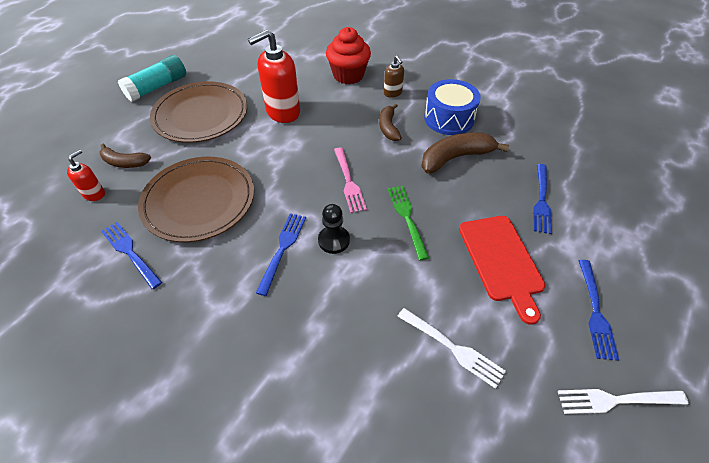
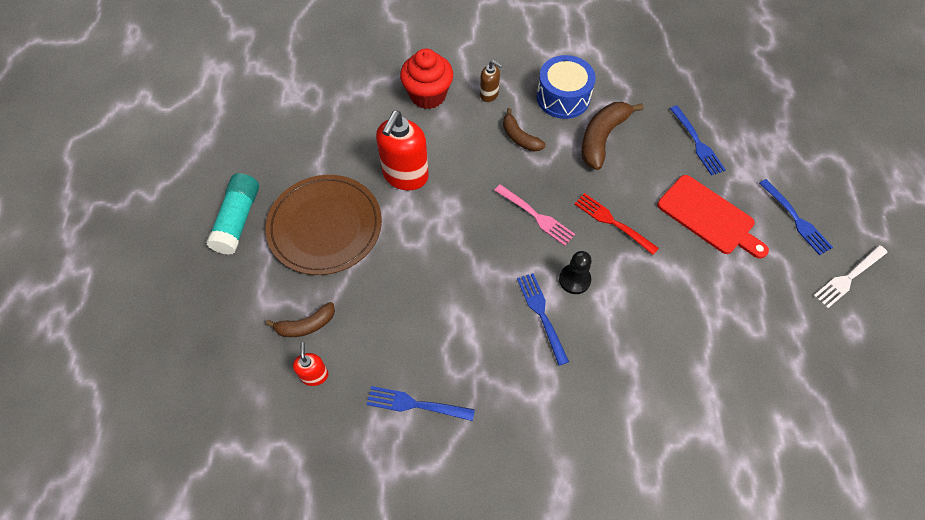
camera: 35 degrees left, 10 degrees up
brown plate [138,157,254,242] -> none
green fork [388,186,429,260] -> red fork [574,193,659,255]
white fork [397,308,506,389] -> none

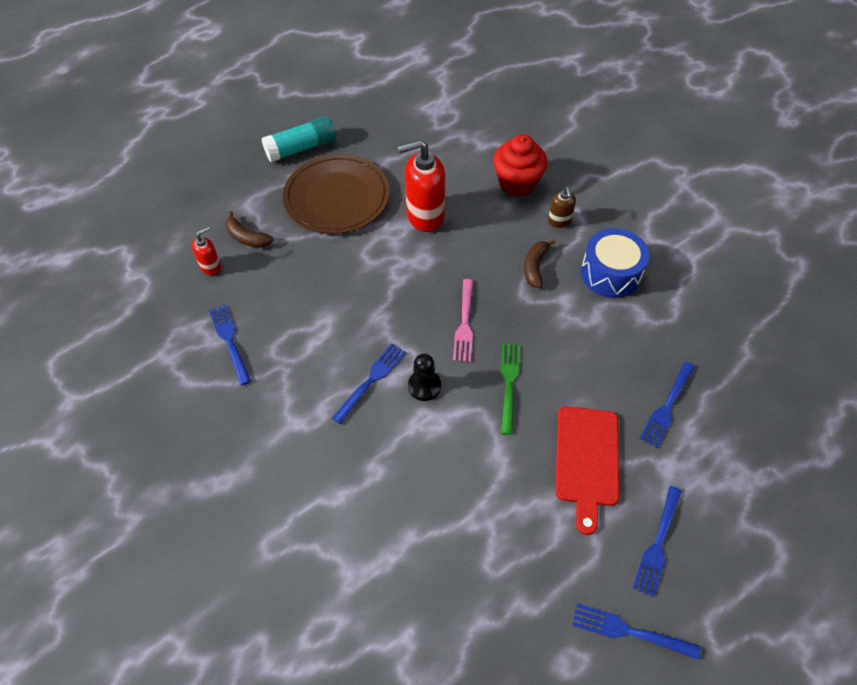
camera: 55 degrees right, 5 degrees down
red fork [574,193,659,255] -> green fork [501,343,520,435]
brown banana [581,102,644,170] -> none
white fork [813,245,888,309] -> blue fork [573,603,700,660]

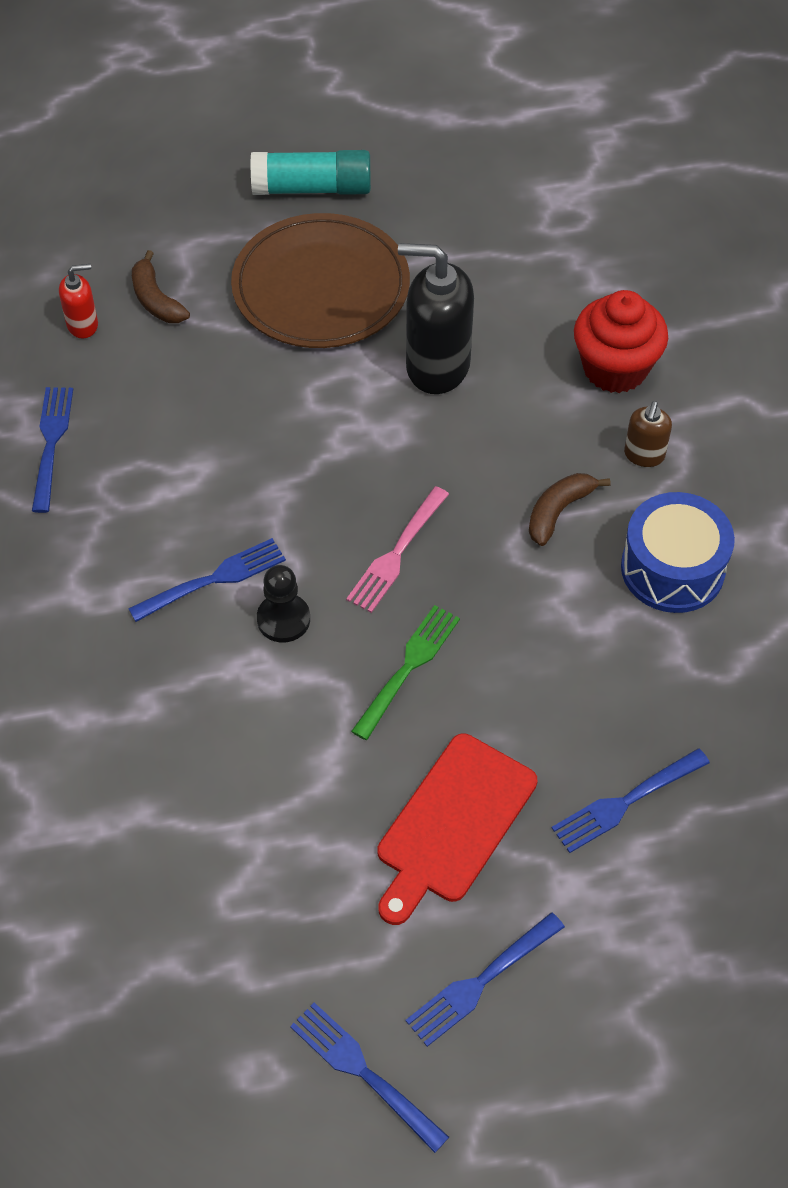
camera: 25 degrees right, 0 degrees up
red soap dispenser [398,140,445,232] -> black soap dispenser [398,243,474,394]

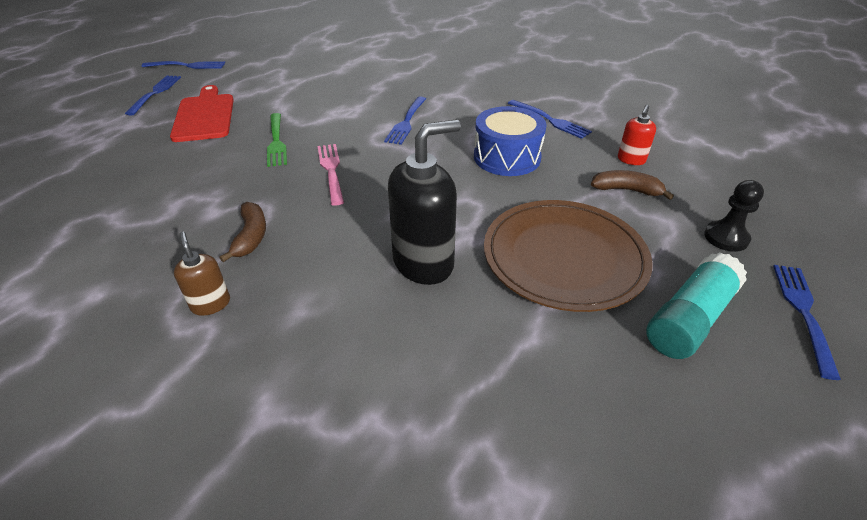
camera: 135 degrees right, 15 degrees down
black pawn [257,565,310,642] -> black pawn moved to [704,180,764,252]
blue fork [552,748,710,853] -> blue fork moved to [773,265,841,380]
red cupcake [574,290,668,393] -> none
blue drum [621,492,735,613] -> blue drum moved to [474,106,546,176]

